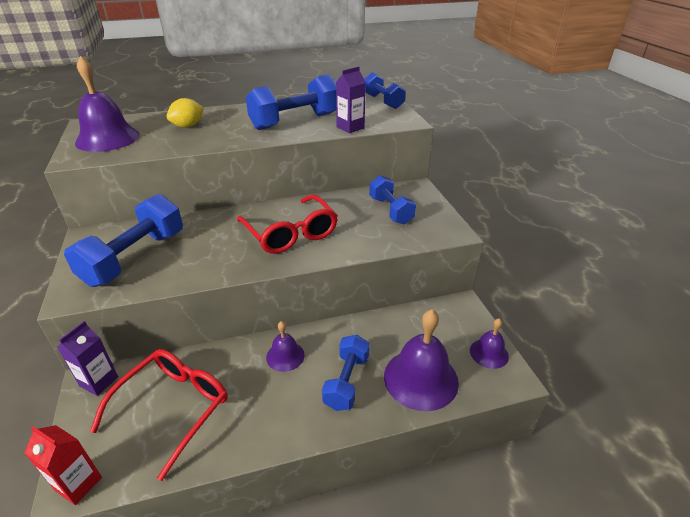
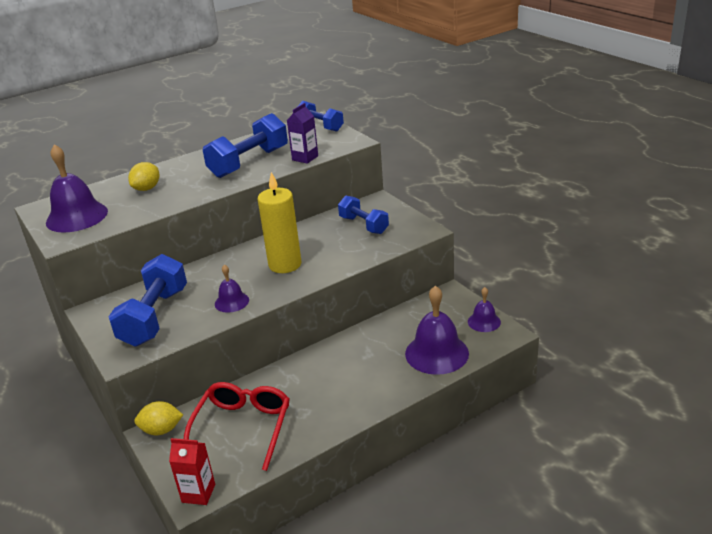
camera: 15 degrees left, 5 degrees down
purple carton [57,321,118,396] -> yellow lemon [134,401,183,435]
red glasses [237,195,338,254] -> yellow candle [258,172,301,273]
purple bell [266,321,305,372] -> purple bell moved to [215,264,249,313]
blue dumbbell [322,335,370,411] -> none

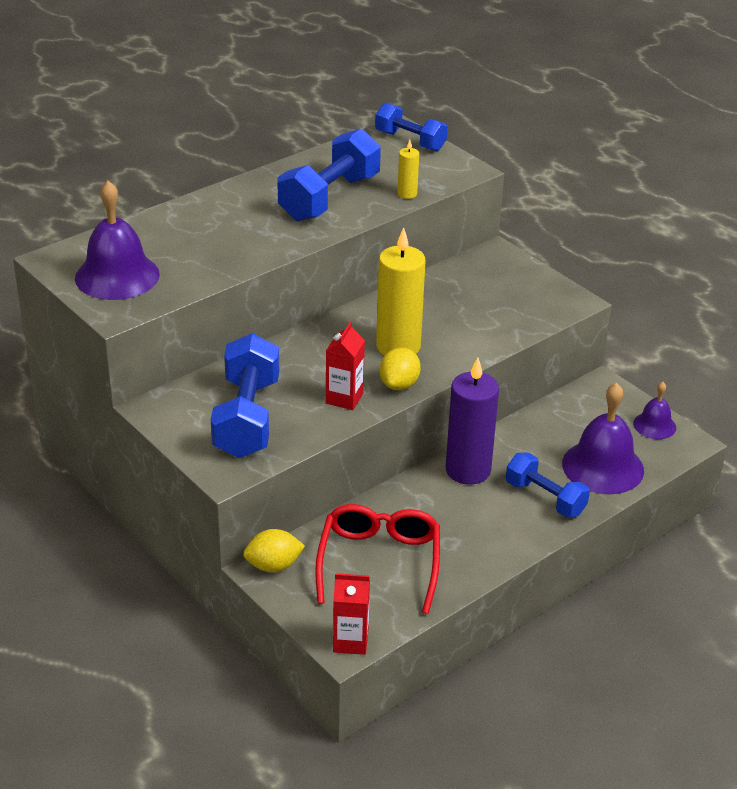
camera: 10 degrees left, 5 degrees up
yellow lemon [128,162,159,191] -> yellow lemon moved to [379,347,421,390]
purple bell [215,264,249,313] -> red carton [326,322,365,410]
purple carton [287,103,318,164] -> yellow candle [398,140,419,199]
blue dumbbell [338,196,389,234] -> blue dumbbell moved to [506,452,590,518]
none -> purple candle [446,357,499,485]

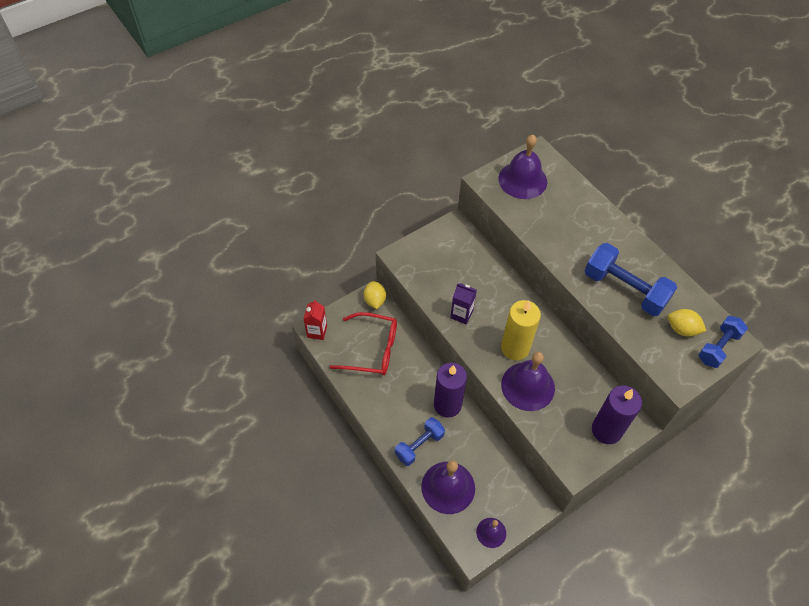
camera: 95 degrees right, 20 degrees up
blue dumbbell [211,333,279,458] -> none
red carton [326,322,365,410] -> purple carton [450,283,477,325]
yellow lemon [379,347,421,390] -> yellow lemon moved to [668,309,706,337]
yellow candle [398,140,419,199] -> none
none -> purple bell [501,352,555,411]
none -> purple candle [592,385,642,444]

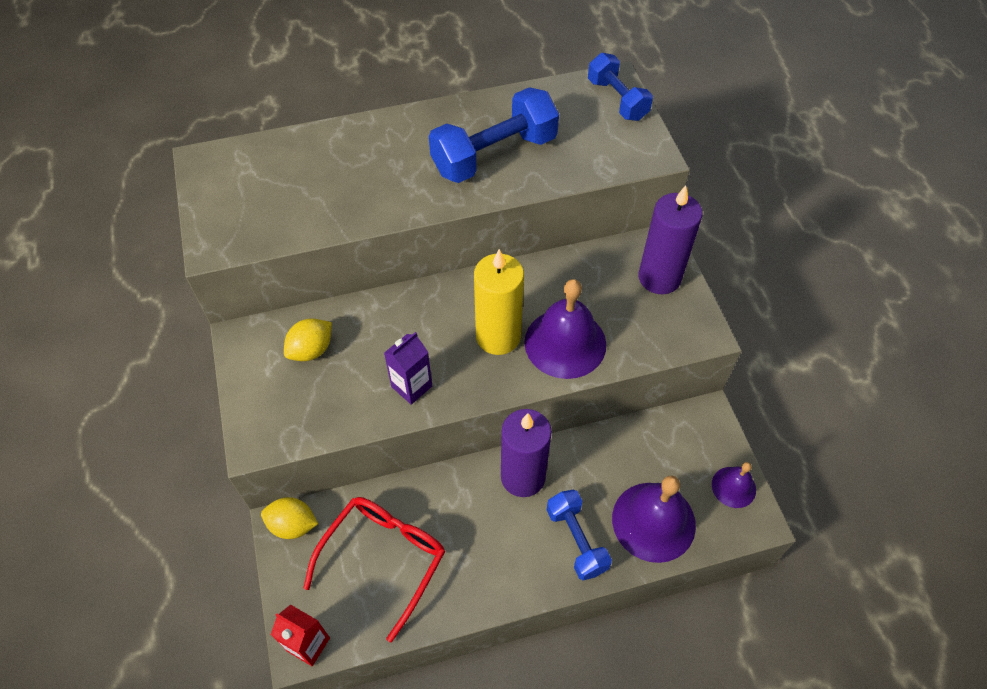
camera: 70 degrees left, 0 degrees up
purple bell [498,135,547,199] -> none
yellow lemon [668,309,706,337] -> yellow lemon moved to [284,318,332,361]

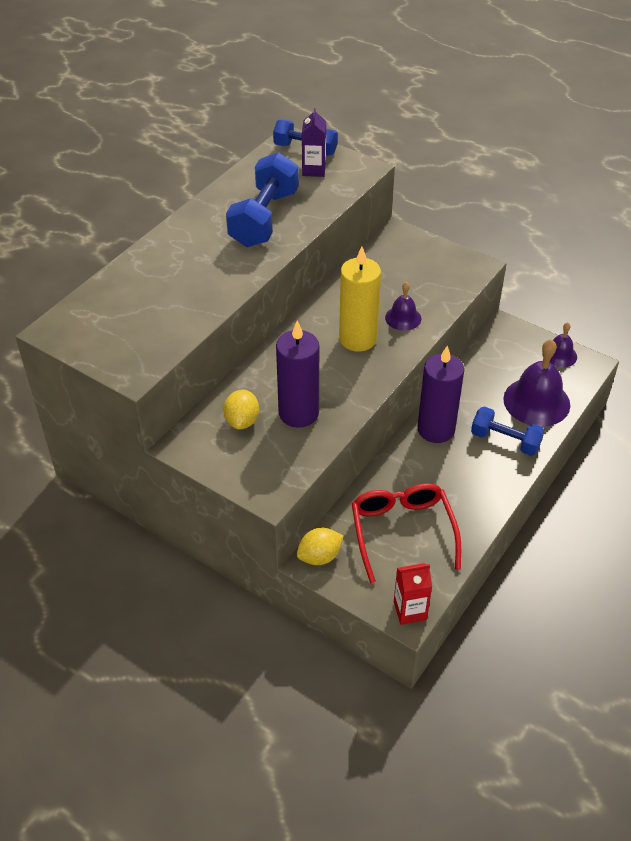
camera: 40 degrees left, 10 degrees down
purple carton [384,332,432,405] -> purple carton moved to [302,108,326,177]
purple bell [525,279,606,379] -> purple bell [385,282,421,331], size x0.54
purple candle [639,186,703,294] -> purple candle moved to [276,320,319,428]

